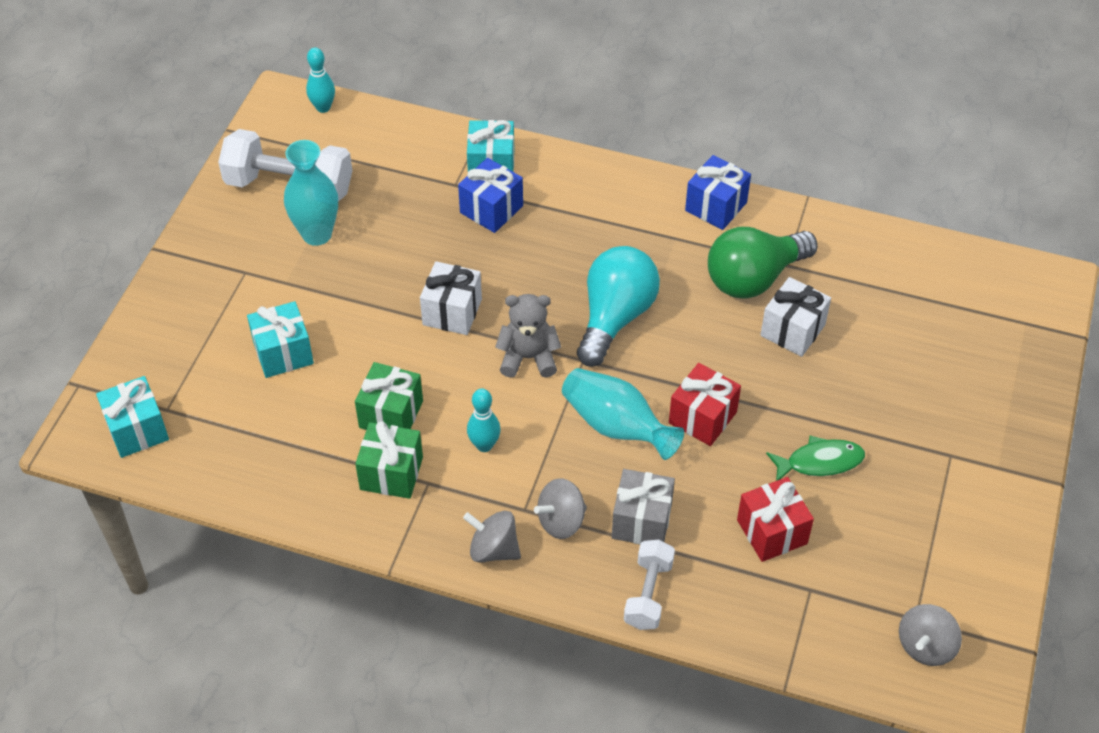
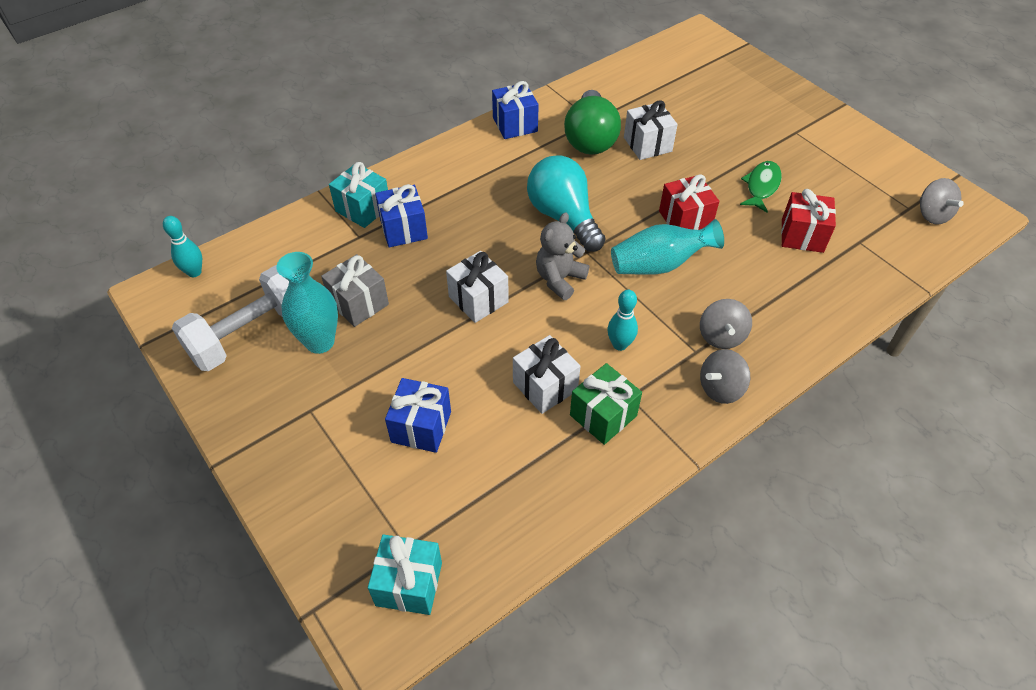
camera: 55 degrees left, 0 degrees up
turquoise gift [247,301,314,378] -> blue gift [385,378,451,453]
green gift [355,362,423,430] -> white gift [513,335,580,414]
grey gift [612,469,675,544] -> grey gift moved to [321,254,389,327]
white dumbbell [624,540,675,630] -> none

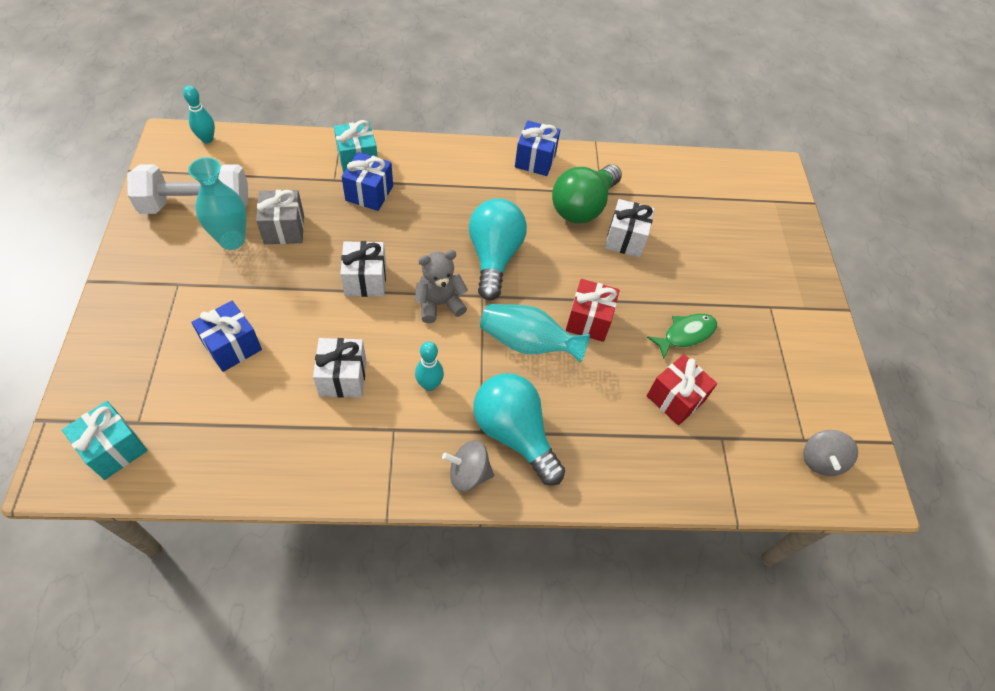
camera: 30 degrees right, 5 degrees up
green gift [570,363,642,445] -> none
grey spinning top [700,299,752,349] -> turquoise light bulb [473,373,565,486]

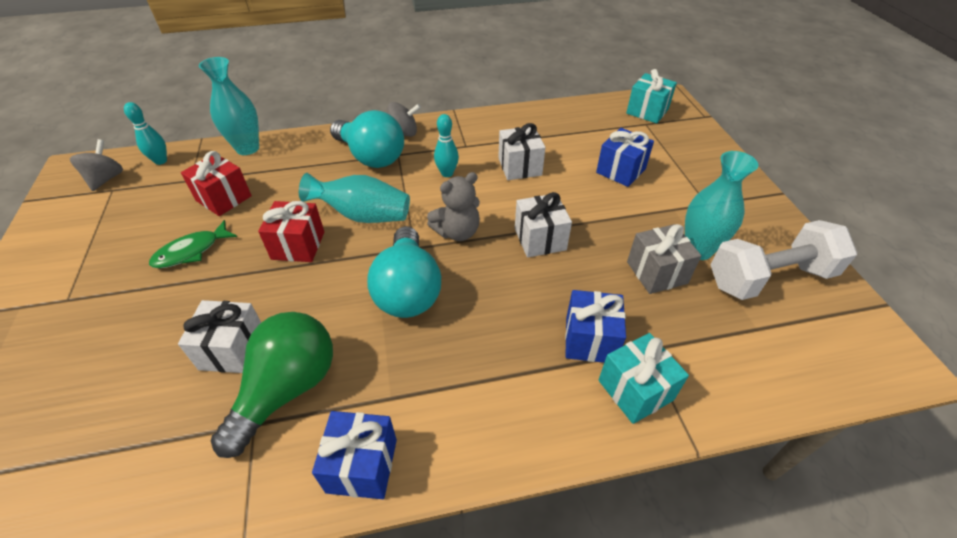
camera: 175 degrees right, 10 degrees down
turquoise bowling pin [183,86,215,143] -> turquoise bowling pin moved to [124,102,167,165]
none -> turquoise vase [199,57,259,155]

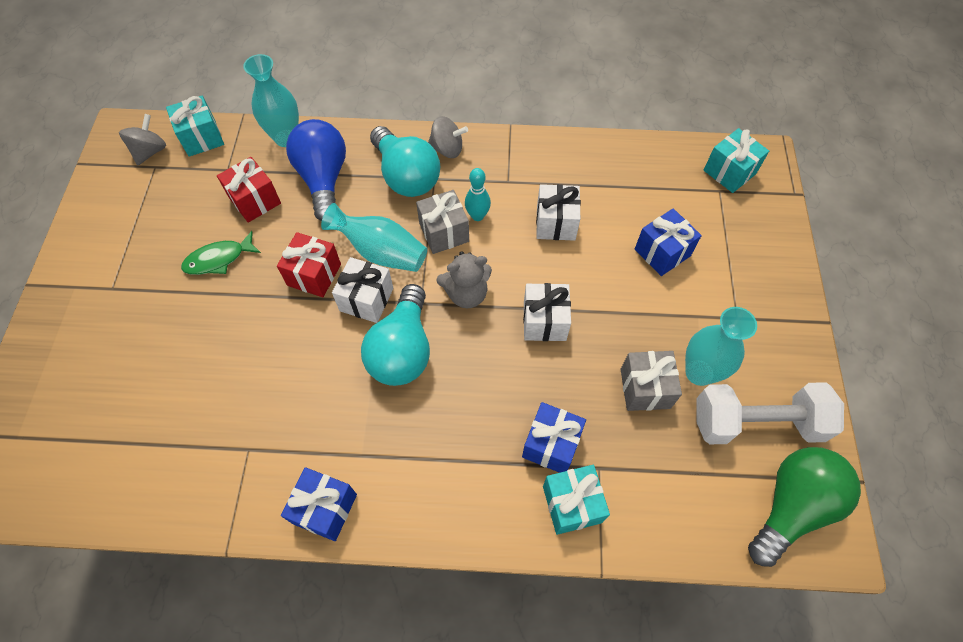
camera: 15 degrees right, 15 degrees up
turquoise bowling pin [124,102,167,165] -> turquoise gift [166,96,224,157]
white gift [178,300,261,373] -> white gift moved to [332,257,393,323]
green light bulb [211,312,333,458] -> green light bulb moved to [748,447,861,567]
none -> blue light bulb [286,119,346,221]
none -> grey gift [416,190,469,254]

